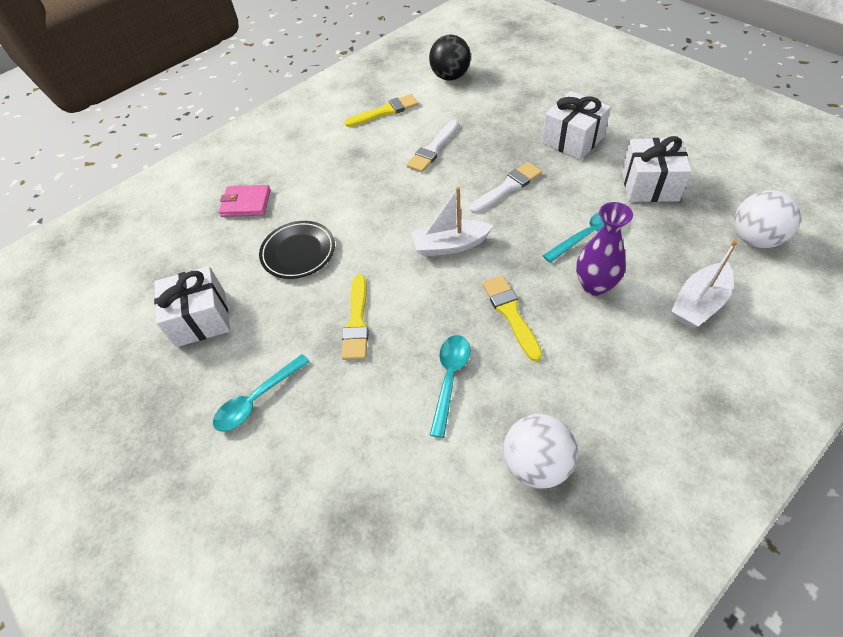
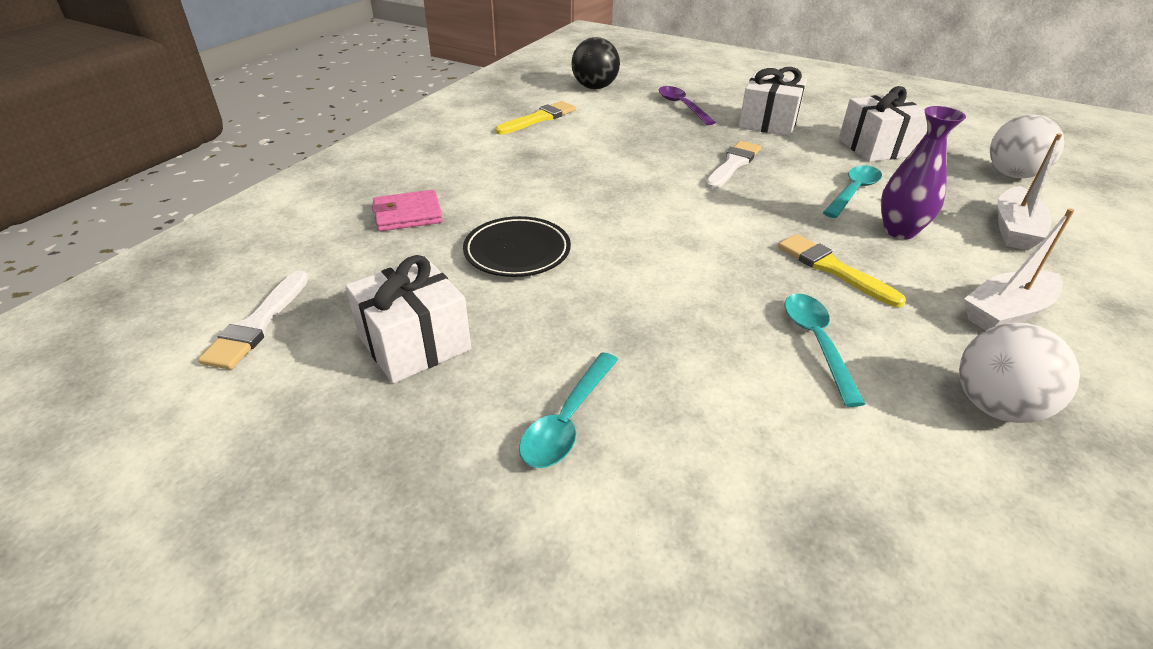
camera: 25 degrees left, 15 degrees down
yellow brush [341,274,369,360] -> none
white brush [407,120,459,172] -> white brush moved to [198,270,309,370]
white boat [411,187,493,256] -> white boat moved to [964,209,1074,330]
none -> purple spoon [658,86,716,125]

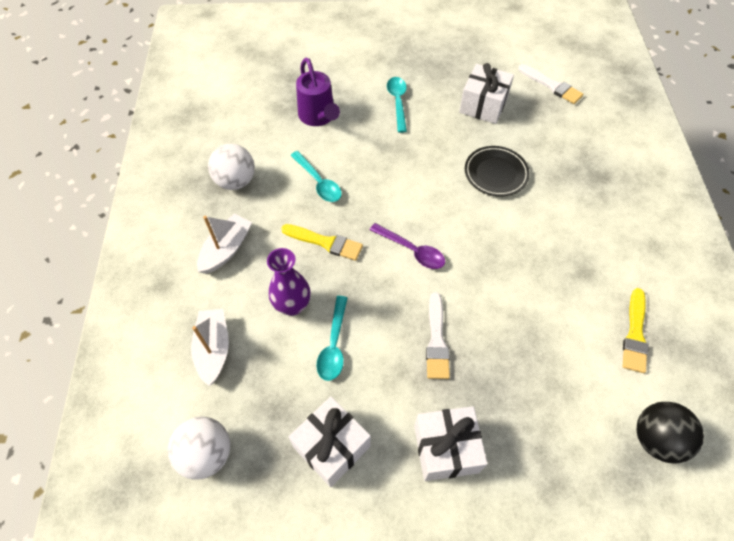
camera: 150 degrees right, 20 degrees up
white brush [198,270,309,370] -> white brush turned 150 degrees clockwise [518,64,583,104]
pink wallet [372,190,443,231] -> none
purple spoon [658,86,716,125] -> purple spoon moved to [370,223,445,269]
none -> purple watering can [296,58,340,126]

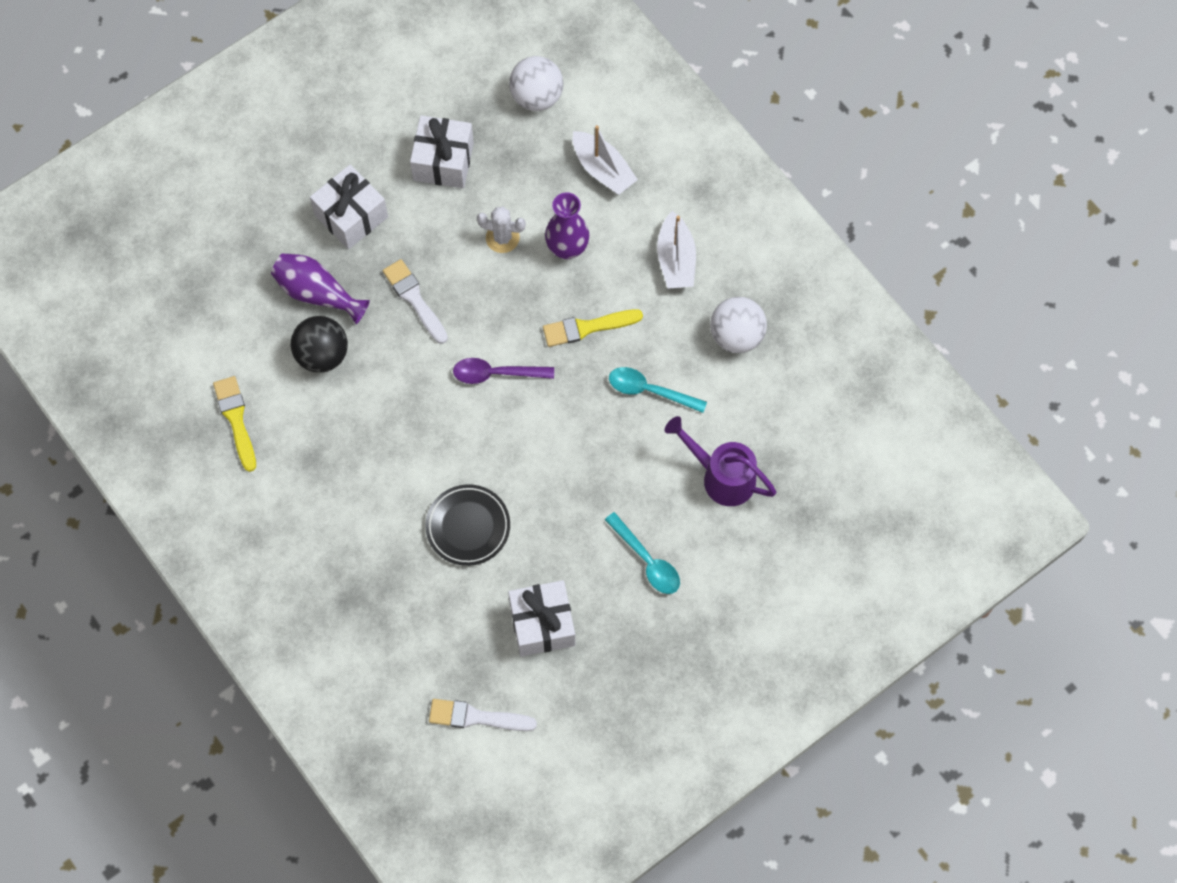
camera: 145 degrees right, 10 degrees up
turquoise spoon [316,296,347,381] -> white cactus [477,207,526,253]
black ball [636,402,704,463] -> black ball moved to [291,316,348,373]
none -> purple vase [271,253,370,324]

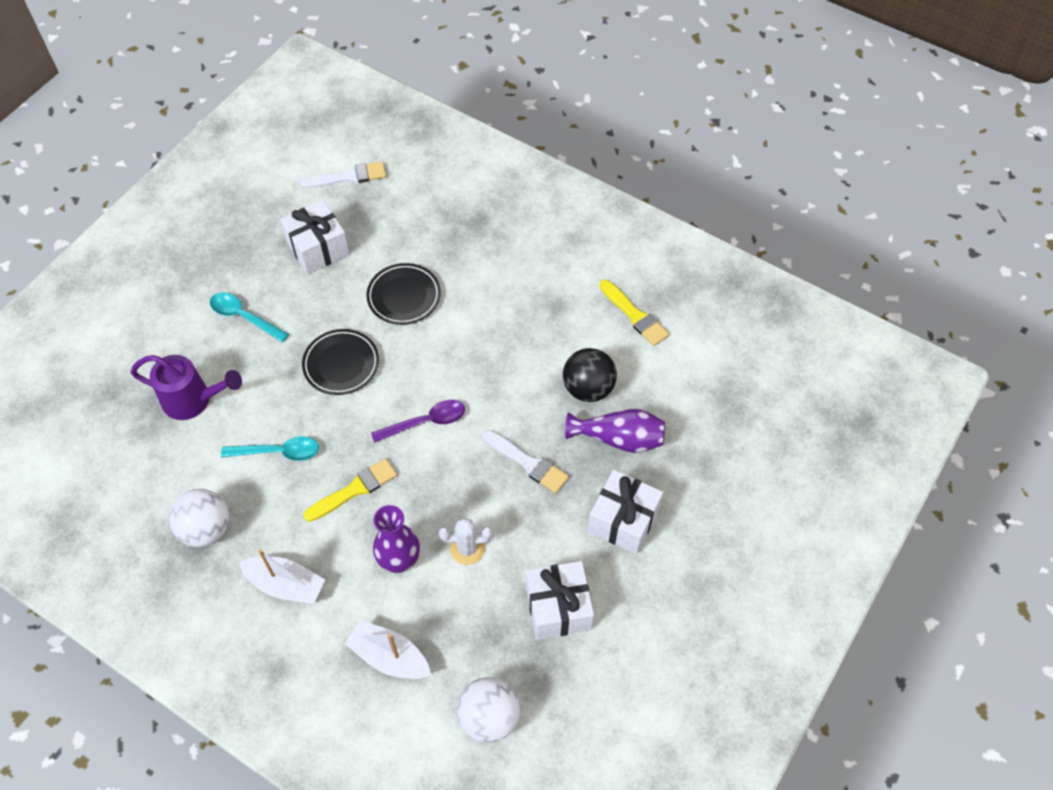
camera: 160 degrees right, 10 degrees down
white boat [657,211,696,289] -> white boat turned 135 degrees clockwise [239,549,325,604]
none -> black plate [302,329,379,395]

